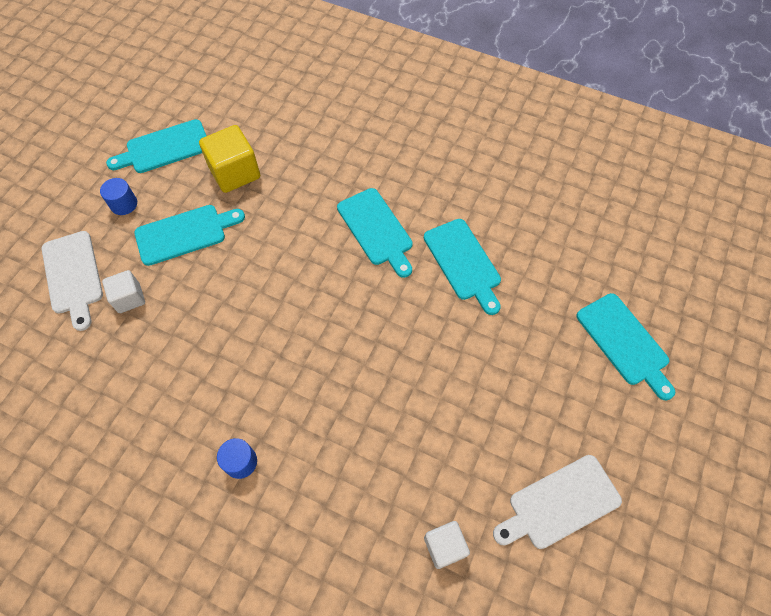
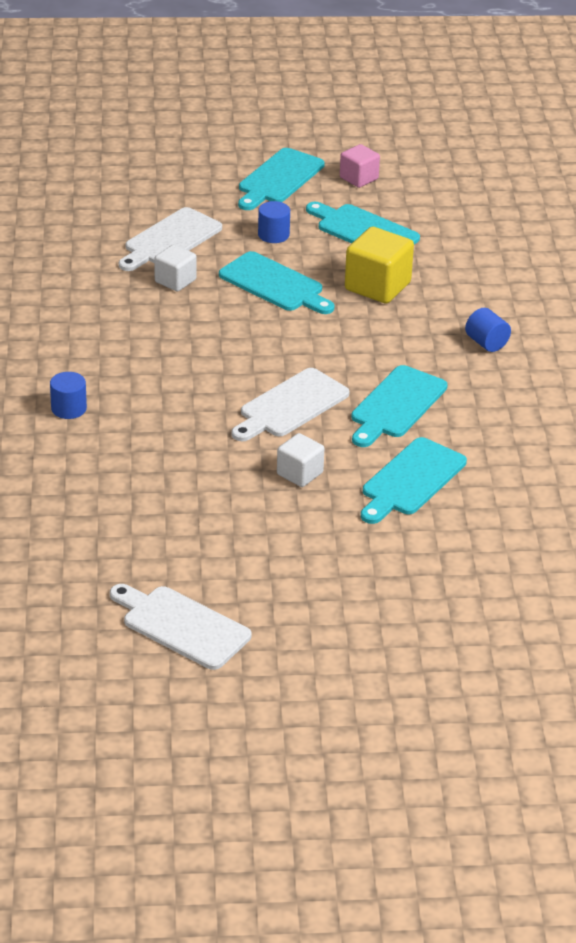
camera: 60 degrees right, 25 degrees down
white cube [424,521,470,569] -> white cube moved to [277,433,324,487]
turquoise cutting board [576,293,675,400] -> turquoise cutting board moved to [238,148,325,210]
none -> white cutting board [232,368,349,441]
none -> pink cube [340,144,380,188]
none -> blue cylinder [465,308,511,352]

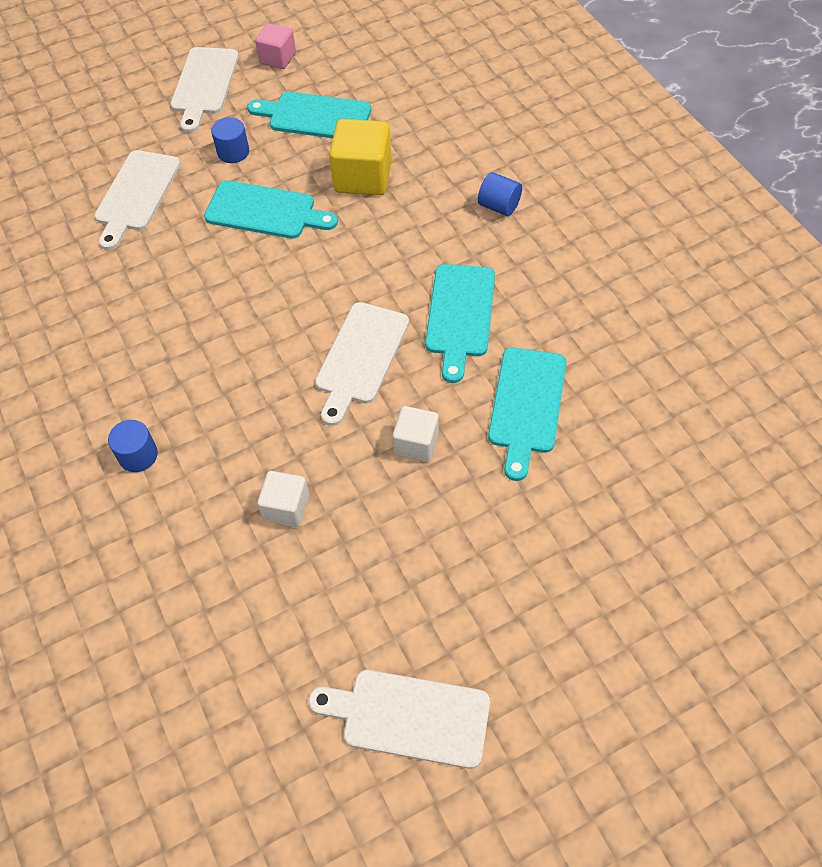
camera: 20 degrees left, 20 degrees up
white cube [154,244,197,292] -> white cube moved to [257,471,309,527]
turquoise cutting board [238,148,325,210] -> white cutting board [170,47,239,133]

